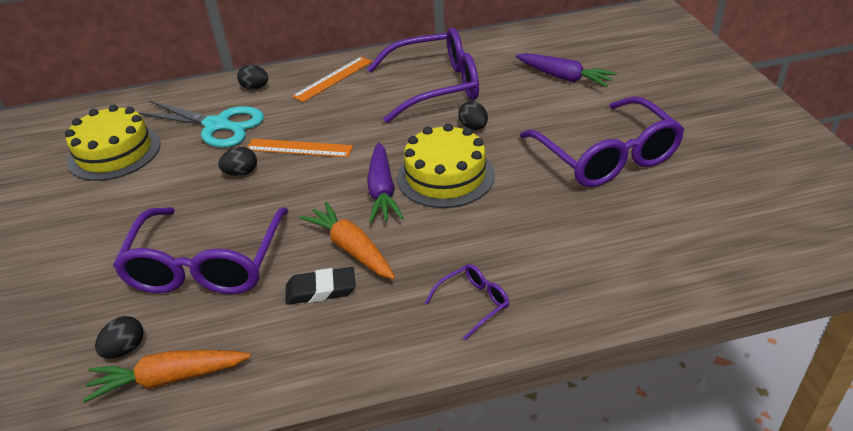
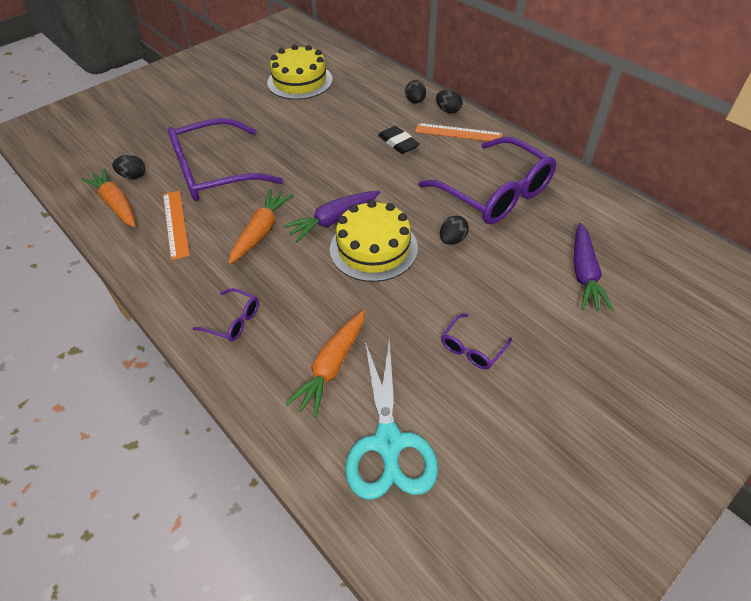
camera: 60 degrees right, 10 degrees up
turquoise scissors [139,101,264,148] -> turquoise scissors moved to [345,338,438,500]
black egg [218,147,257,176] -> black egg moved to [436,90,462,113]
orange ruler [247,139,353,158] -> orange ruler moved to [163,191,190,260]
black eraser [286,267,355,305] -> black eraser moved to [378,126,420,154]
purple glasses [520,96,684,187] -> purple glasses [441,314,512,369], size x0.43
none -> orange carrot [285,310,365,418]

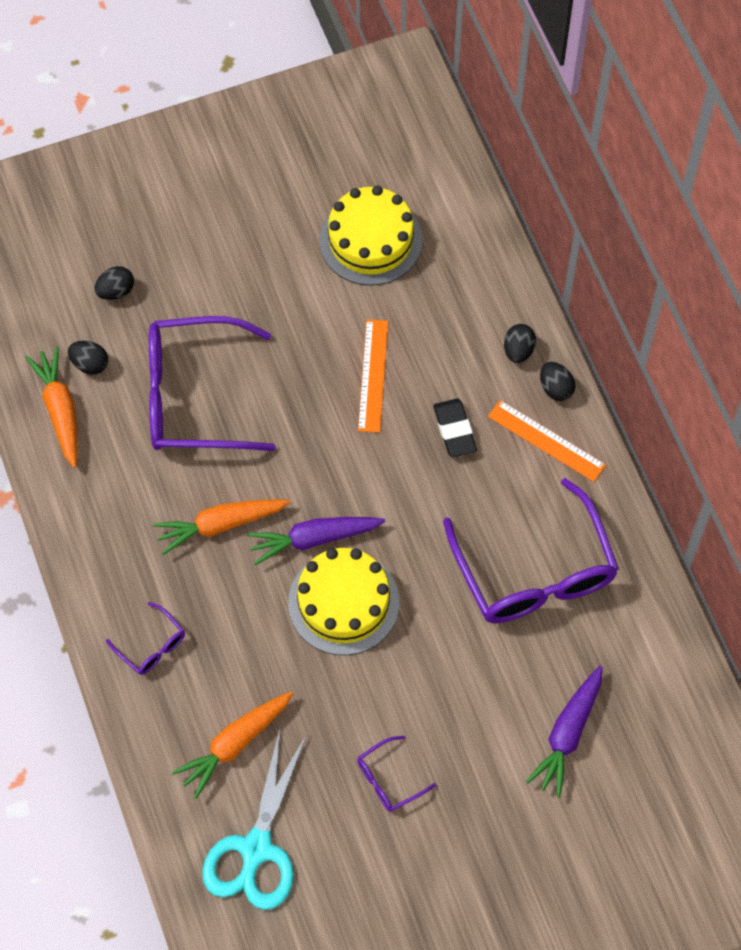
camera: 20 degrees right, 15 degrees up
orange ruler [163,191,190,260] -> orange ruler moved to [358,319,388,433]
orange carrot [229,189,294,264] -> orange carrot turned 150 degrees counterclockwise [153,499,290,555]
black egg [440,216,469,245] -> black egg moved to [95,266,134,300]

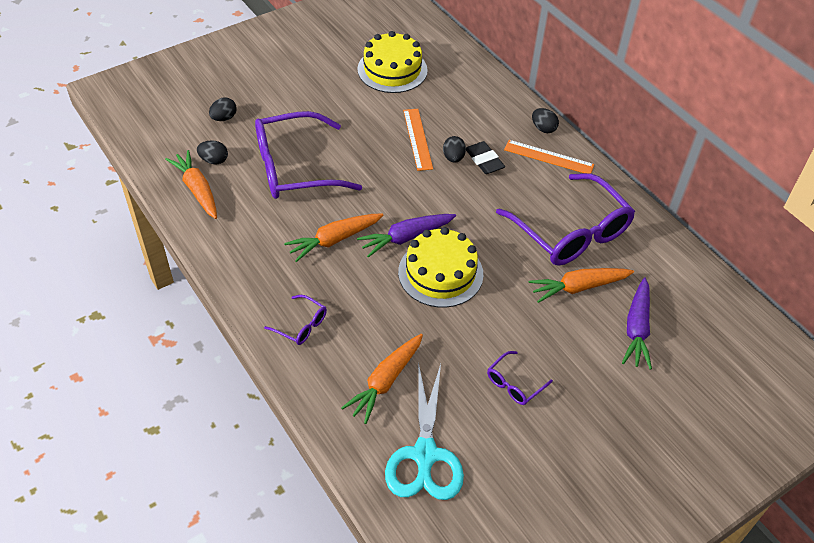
camera: 15 degrees left, 15 degrees down
black egg [504,324,536,363] -> black egg moved to [443,136,466,163]
none -> orange carrot [529,268,634,303]

